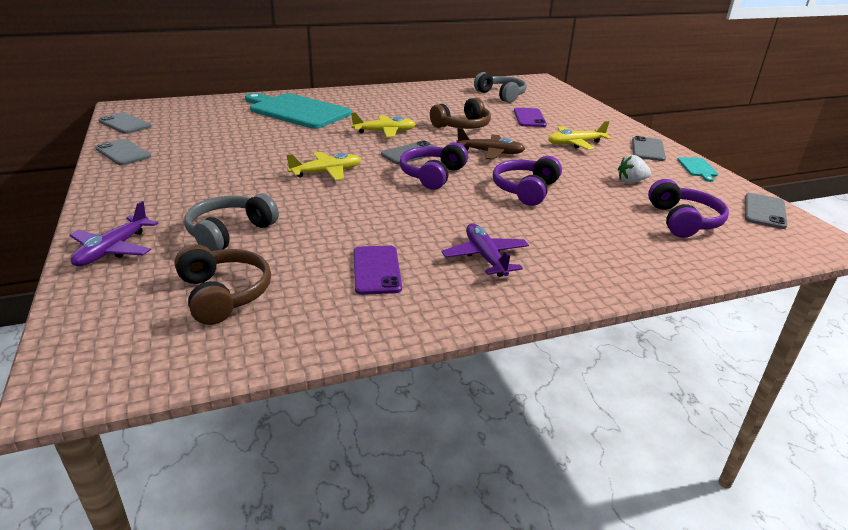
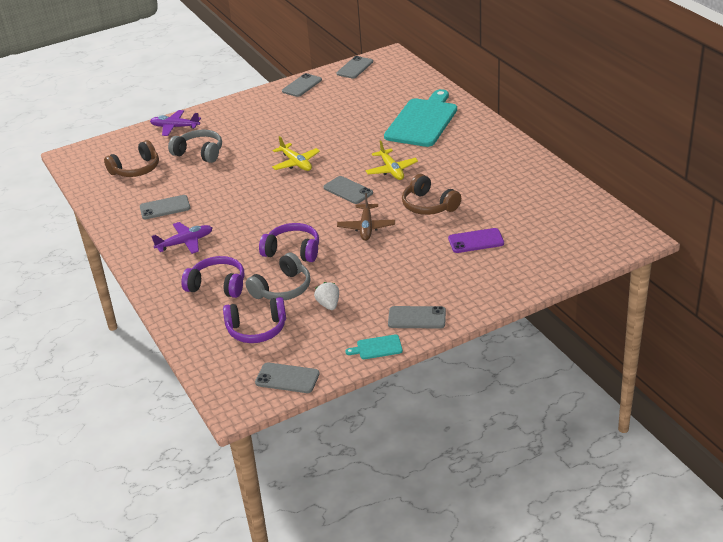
camera: 85 degrees right, 5 degrees up
purple phone [353,246,402,295] -> grey phone [140,195,190,219]
purple headphones [400,142,468,190] -> purple headphones moved to [181,256,244,298]
grey headphones [474,72,527,103] -> grey headphones moved to [246,253,311,300]
yellow plane [548,121,611,150] -> none

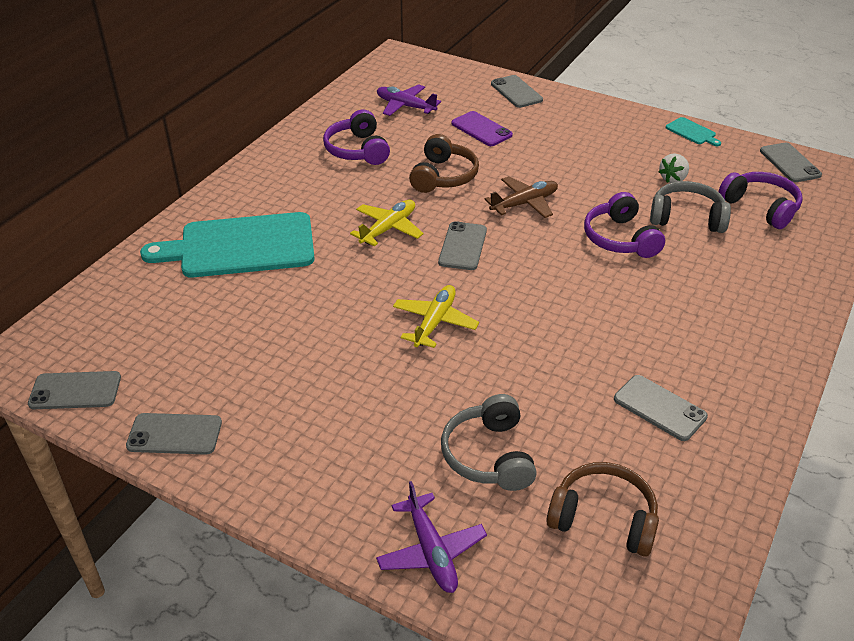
camera: 125 degrees left, 5 degrees up
purple plane [151,222,212,254] -> purple plane moved to [377,84,441,116]
purple headphones [181,256,244,298] -> purple headphones moved to [323,109,390,165]
grey phone [388,306,446,328] -> grey phone moved to [491,75,543,108]

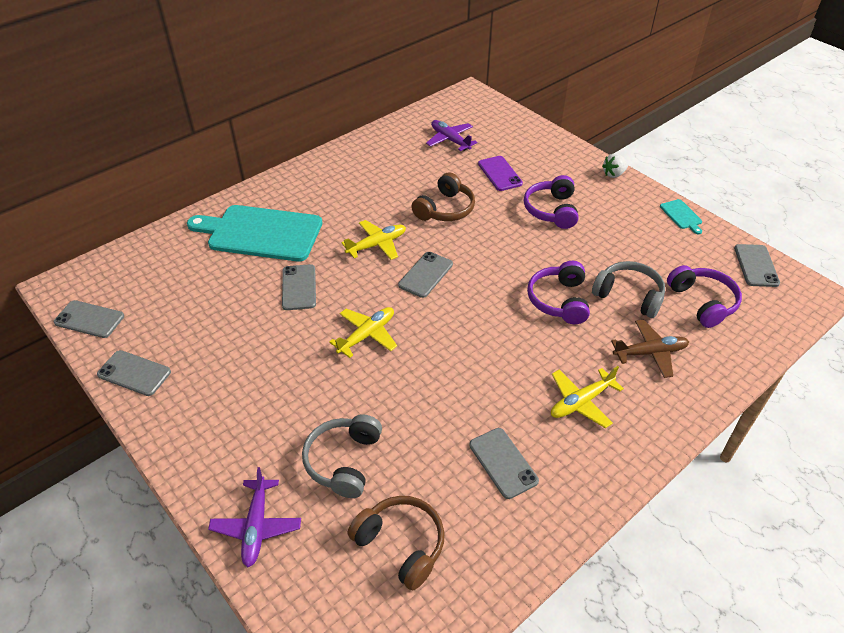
camera: 20 degrees right, 5 degrees up
purple headphones [323,109,390,165] -> purple headphones moved to [524,175,578,229]
brown plane [484,176,558,218] -> brown plane moved to [611,320,689,378]
grey phone [491,75,543,108] -> grey phone moved to [282,264,316,310]
white strawberry [659,153,689,183] -> white strawberry moved to [602,154,629,178]
none -> yellow plane [551,366,624,428]

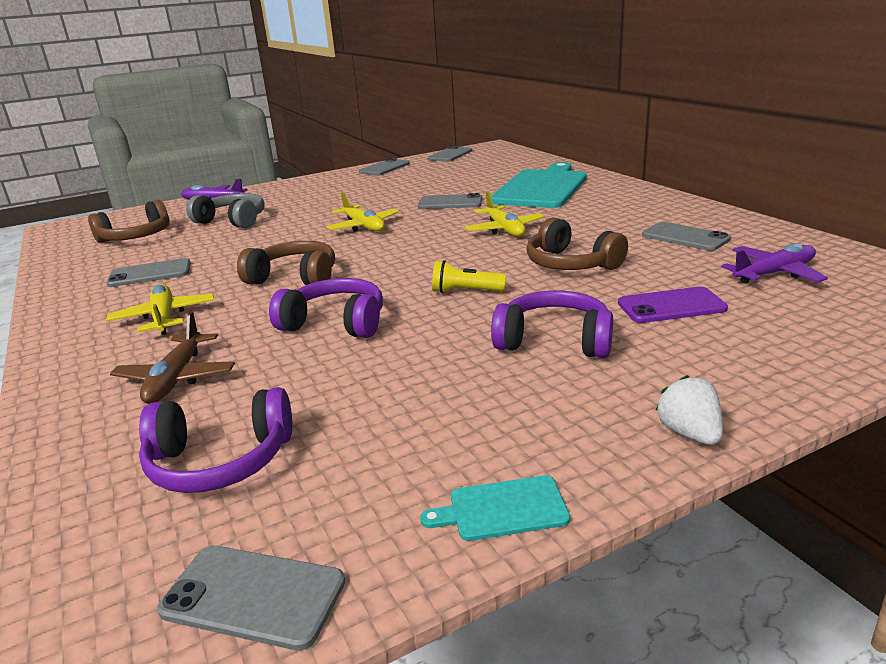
camera: 105 degrees right, 20 degrees down
grey phone [398,252,453,298] -> grey phone moved to [642,222,731,251]
grey headphones [592,261,665,318] -> none
none -> brown headphones [237,241,335,285]
none -> yellow flashlight [432,260,506,293]

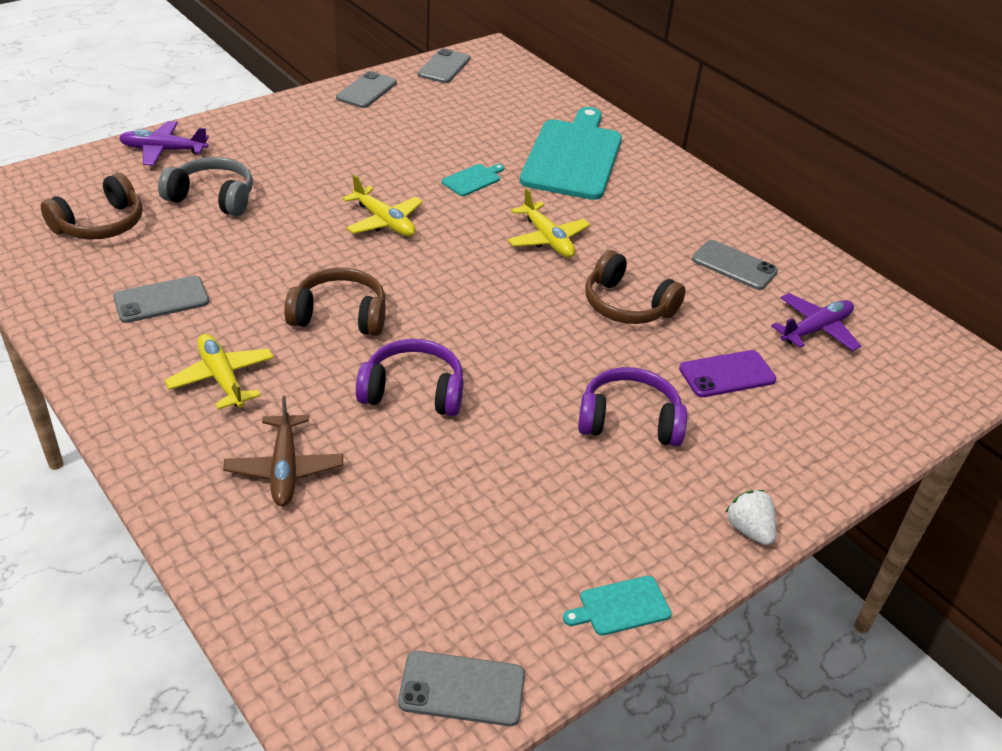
camera: 15 degrees left, 15 degrees up
purple headphones [139,387,292,493] -> none
grey phone [418,193,482,209] -> turquoise cutting board [441,164,504,196]
yellow flashlight [432,260,506,293] -> none

